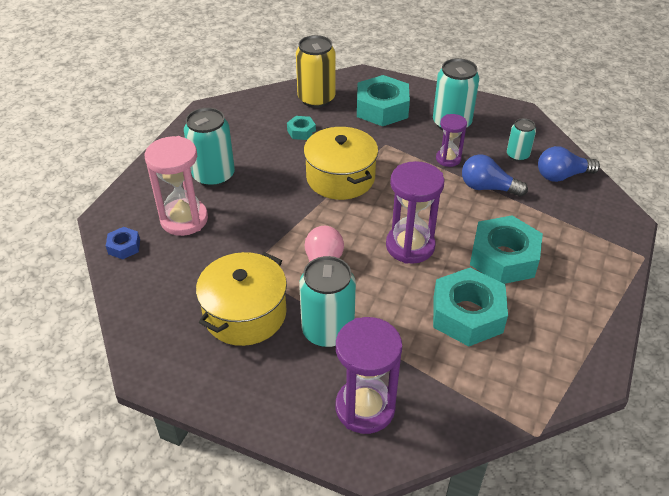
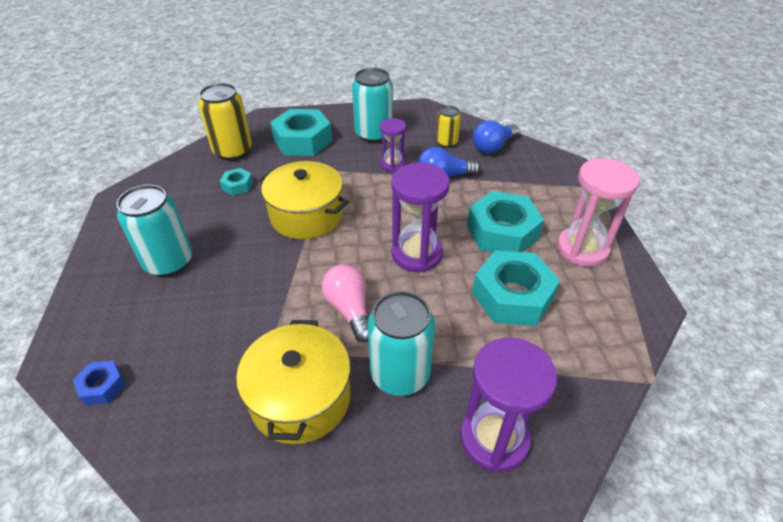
camera: 30 degrees left, 0 degrees up
pink hourglass [145,136,208,236] -> pink hourglass moved to [557,158,640,267]
turquoise can [507,118,536,161] -> yellow can [436,106,461,148]

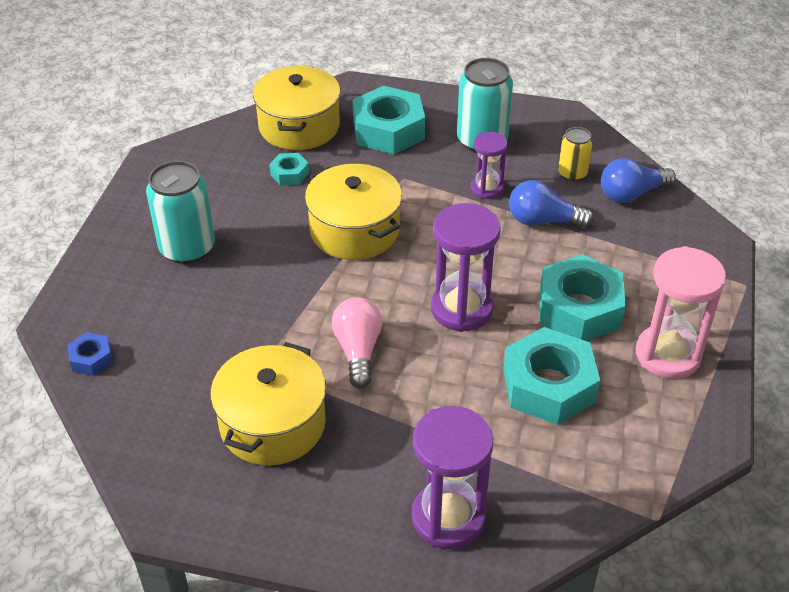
camera: 20 degrees right, 0 degrees up
yellow can [198,83,252,161] -> yellow pot [253,66,340,150]
turquoise can [368,291,435,396] -> none

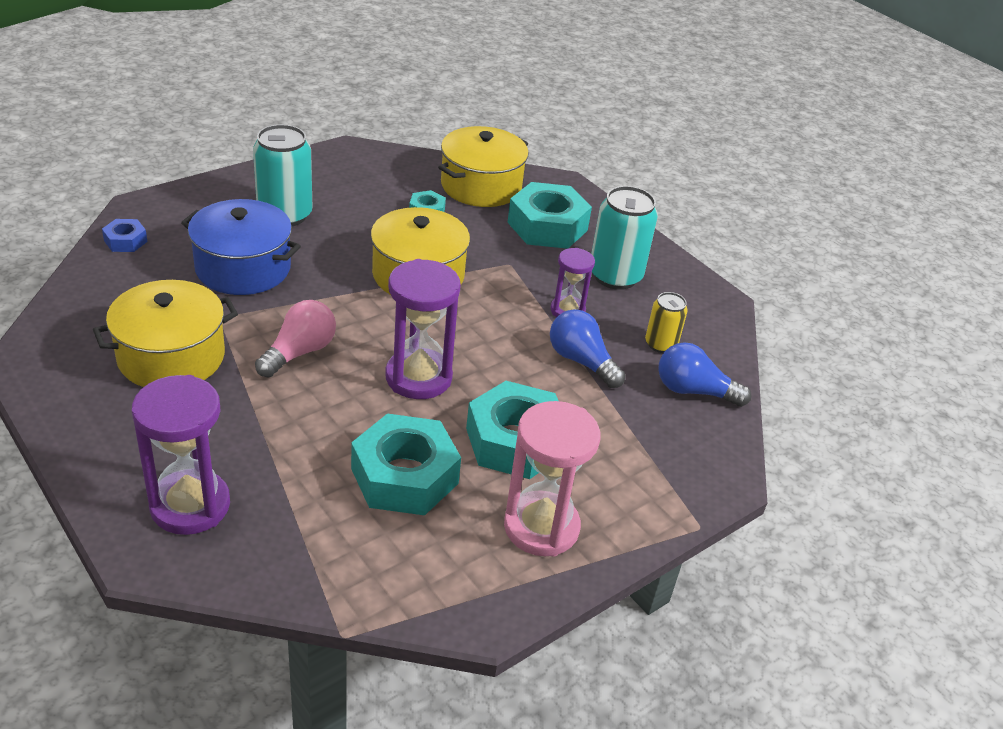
camera: 35 degrees right, 5 degrees down
none -> blue pot [181,199,301,295]

